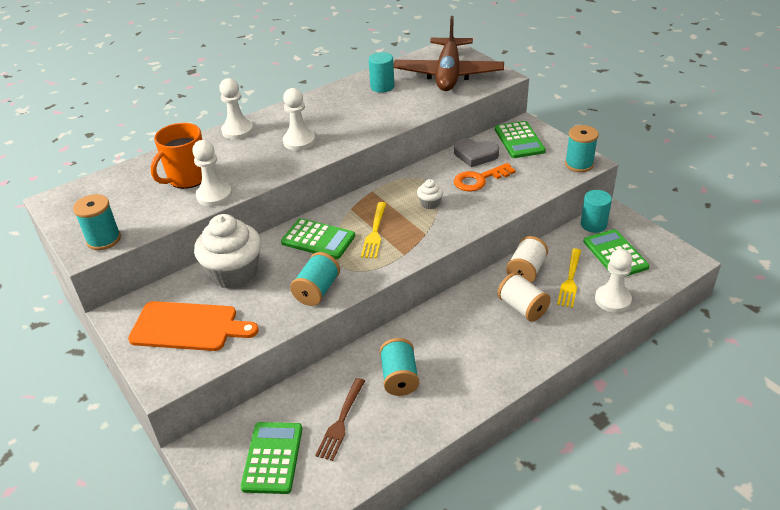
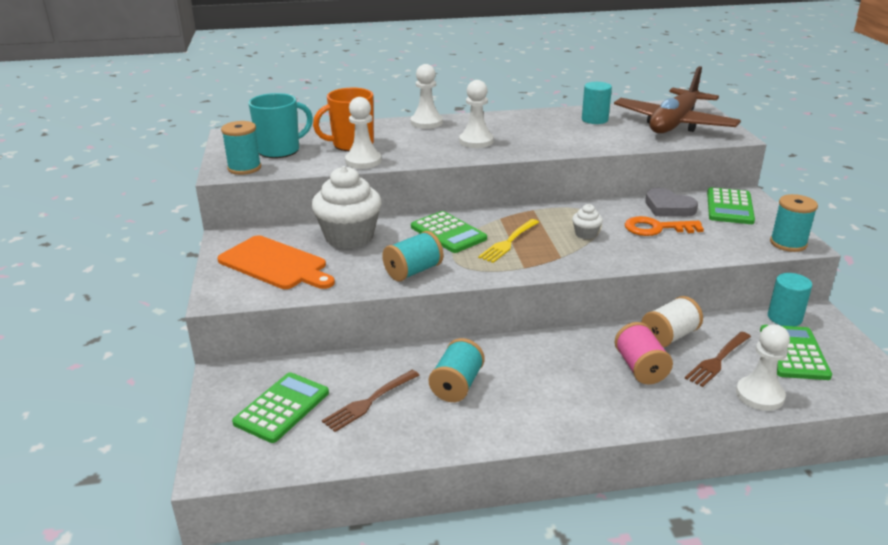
camera: 25 degrees right, 10 degrees down
white spool [497,272,551,322] -> pink spool [615,322,673,385]
yellow fork [557,248,581,308] -> brown fork [685,331,751,387]
none -> turquoise mug [248,93,313,158]

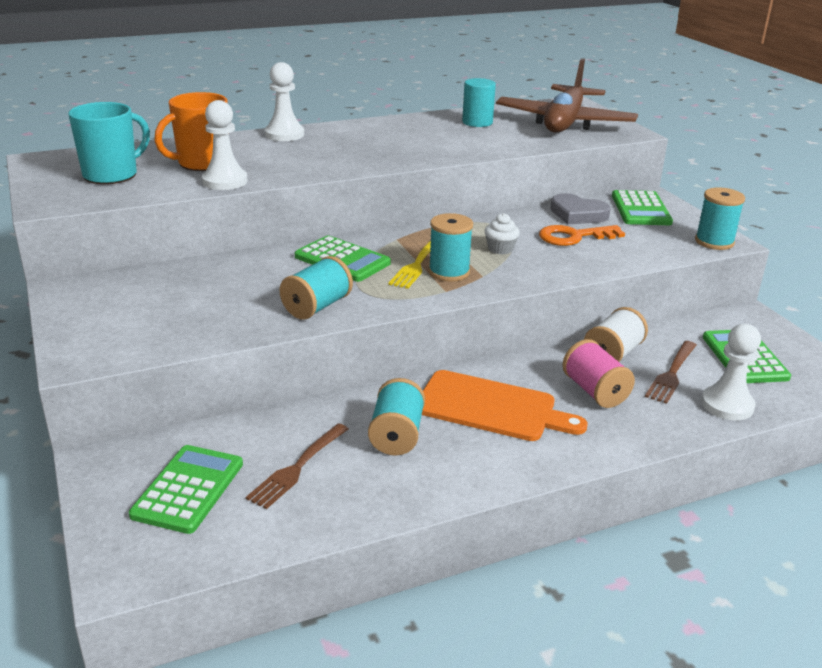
camera: 15 degrees left, 0 degrees up
orange cutting board [217,235,335,289] -> orange cutting board moved to [422,370,587,441]
turquoise spool [221,121,261,175] -> turquoise spool moved to [429,213,473,282]
white cupcake [312,166,382,249] -> none
white pawn [459,80,494,148] -> none
turquoise cylinder [768,273,812,326] -> none

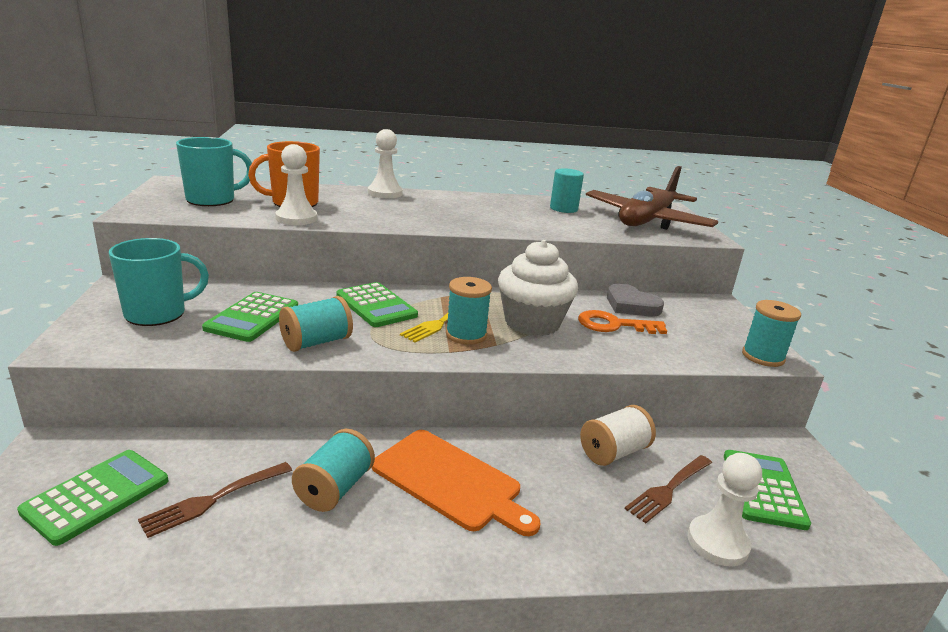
camera: 15 degrees right, 5 degrees down
white cupcake [485,213,520,255] -> white cupcake [498,240,578,336], size x2.27
pink spool [562,339,635,408] -> none
green calculator [612,190,673,225] -> green calculator moved to [202,292,298,342]
none -> turquoise mug [109,238,209,326]

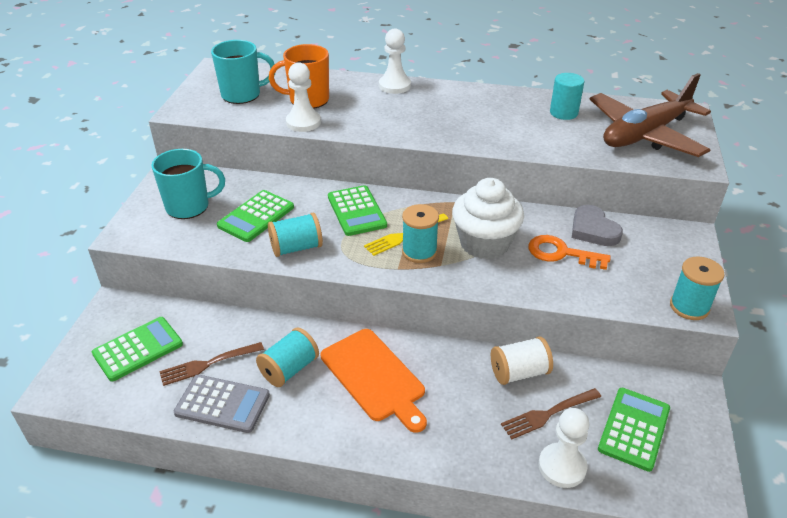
camera: 20 degrees right, 15 degrees up
none -> grey calculator [174,375,270,433]

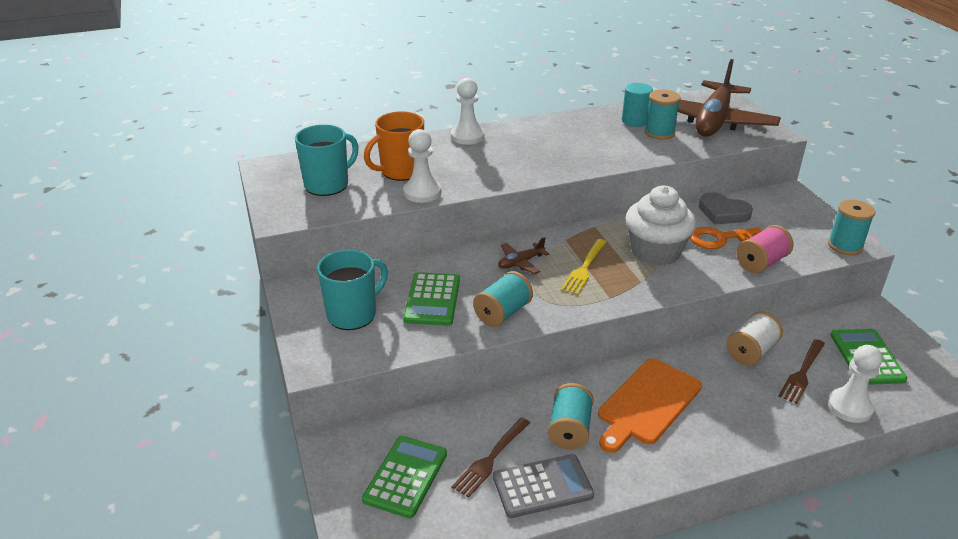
camera: 30 degrees left, 5 degrees down
orange cutting board [321,329,427,433] -> orange cutting board turned 105 degrees clockwise [598,358,702,453]
green calculator [328,185,387,236] -> brown plane [498,237,549,274]
turquoise spool [402,204,439,263] -> turquoise spool moved to [645,90,681,140]
none -> pink spool [736,225,793,273]

